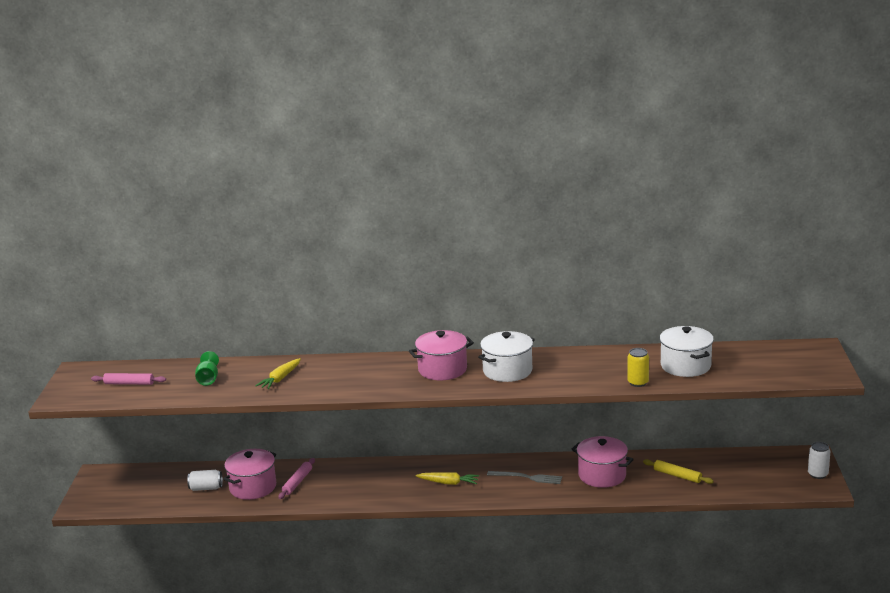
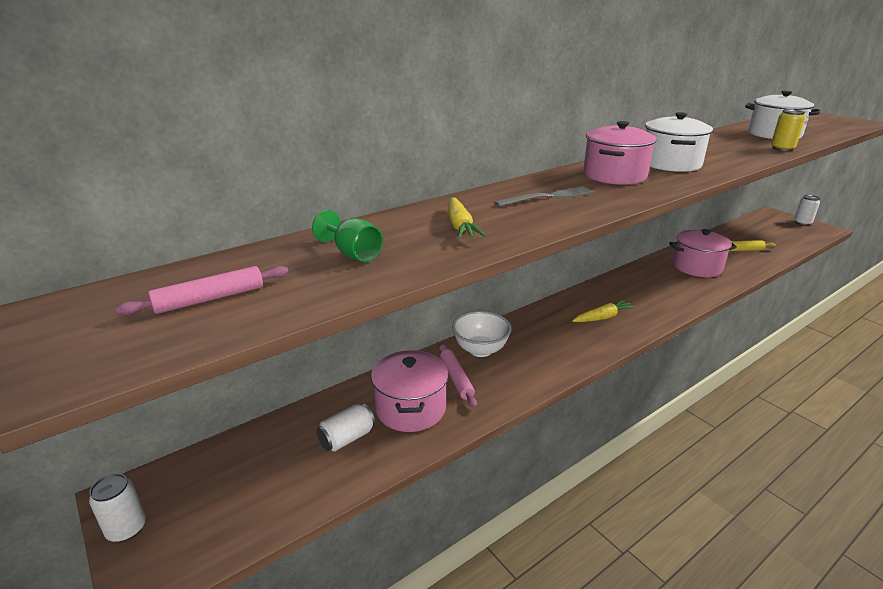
camera: 40 degrees left, 5 degrees up
grey fork [487,471,562,484] -> grey fork moved to [494,186,594,207]
none -> white can [89,473,146,542]
none -> white bowl [452,311,512,357]

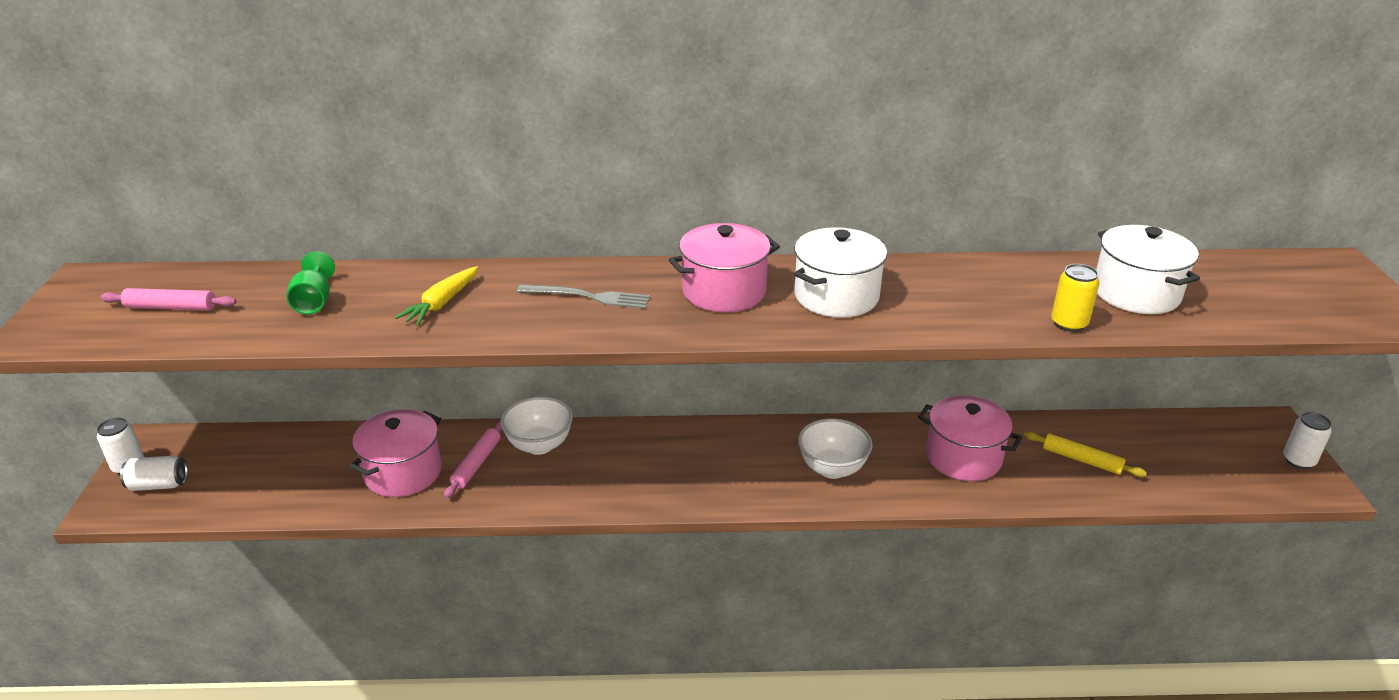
camera: 35 degrees right, 5 degrees up
white can [316,403,375,451] -> white can moved to [120,456,188,491]
yellow carrot [572,299,637,322] -> none
none -> white bowl [798,418,873,479]

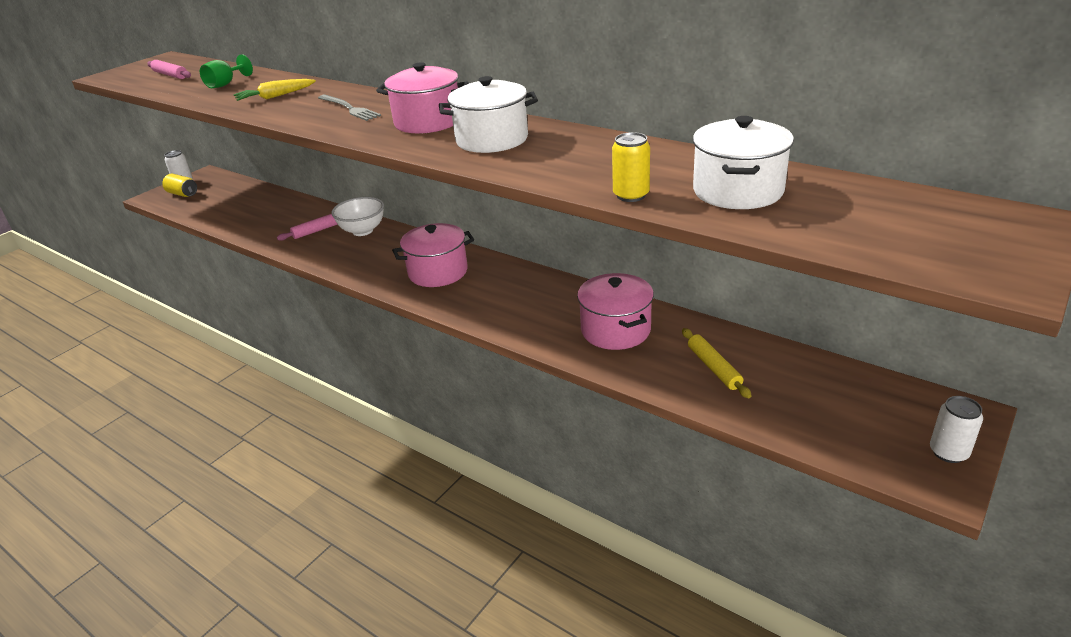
camera: 40 degrees right, 0 degrees up
white can [120,456,188,491] -> yellow can [162,174,197,197]
pink pot [349,409,442,497] -> pink pot moved to [392,223,474,287]
white bowl [798,418,873,479] -> none

